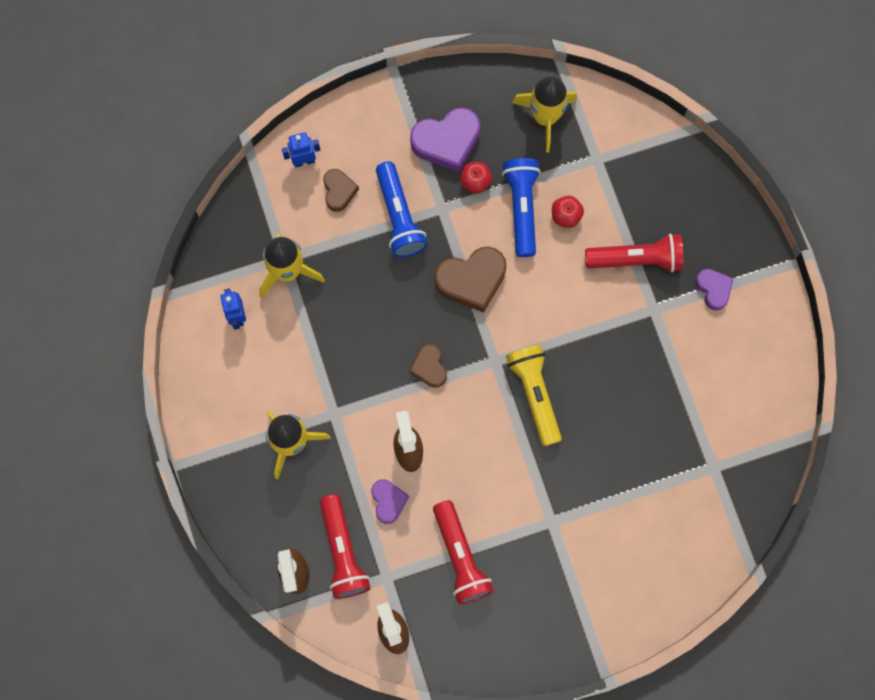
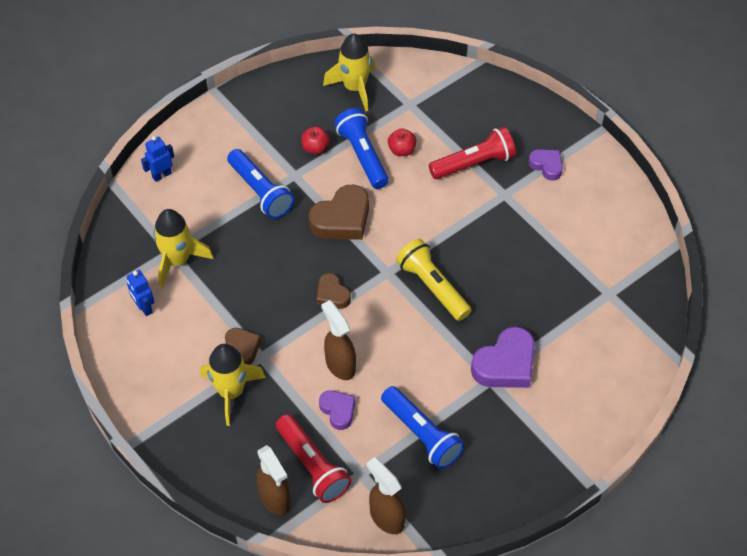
camera: 20 degrees left, 20 degrees down
brown heart [323,169,359,212] -> brown heart moved to [225,328,261,365]
purple heart [410,108,480,172] -> purple heart moved to [471,327,535,388]
red flashlight [433,500,494,604] -> blue flashlight [381,386,465,469]

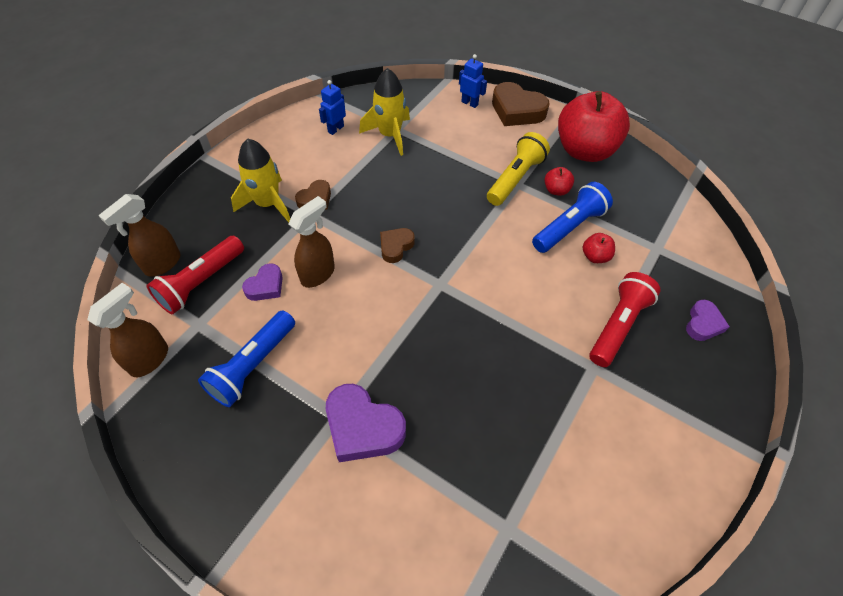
camera: 70 degrees right, 0 degrees up
blue flashlight [227,149,294,219] -> none
brown heart [309,185,369,240] -> brown heart moved to [492,82,550,126]
yellow rocket [323,33,376,111] -> none
yellow flashlight [396,239,471,321] -> yellow flashlight moved to [487,132,550,206]
red flashlight [429,127,516,179] -> red flashlight turned 105 degrees counterclockwise [589,272,661,367]
purple heart [528,149,563,181] -> purple heart moved to [686,300,730,341]
none -> red apple [558,91,630,162]

